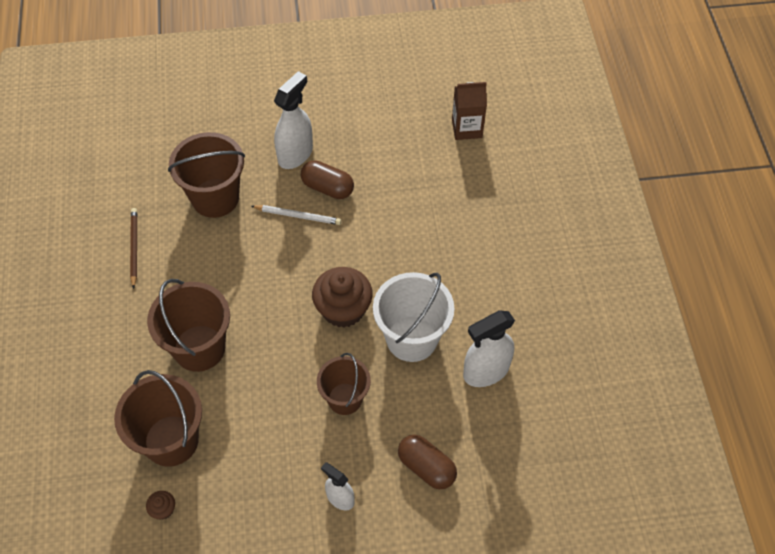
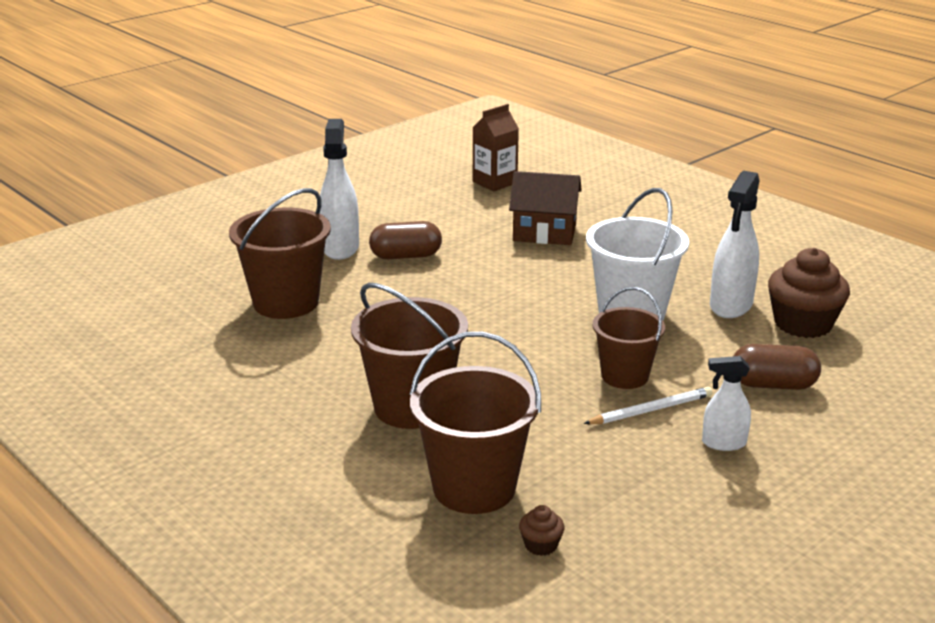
camera: 35 degrees left, 30 degrees down
brown pencil [130,208,137,289] -> none
white pencil [251,205,341,225] -> white pencil moved to [583,387,712,424]
brown cupcake [312,267,373,328] -> brown cupcake moved to [768,248,850,338]
none -> brown house [509,171,582,245]

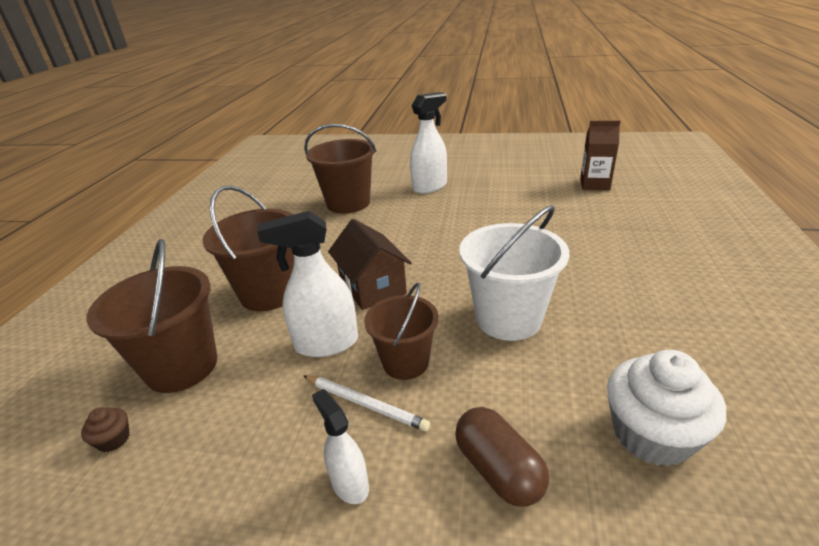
camera: 55 degrees right, 5 degrees up
brown capsule [369,221,442,259] -> none
brown house [509,171,582,245] -> brown house moved to [328,219,412,310]
white spray bottle [710,171,760,318] -> white spray bottle moved to [257,211,358,357]
brown cupcake [768,248,850,338] -> white cupcake [607,350,726,466]

